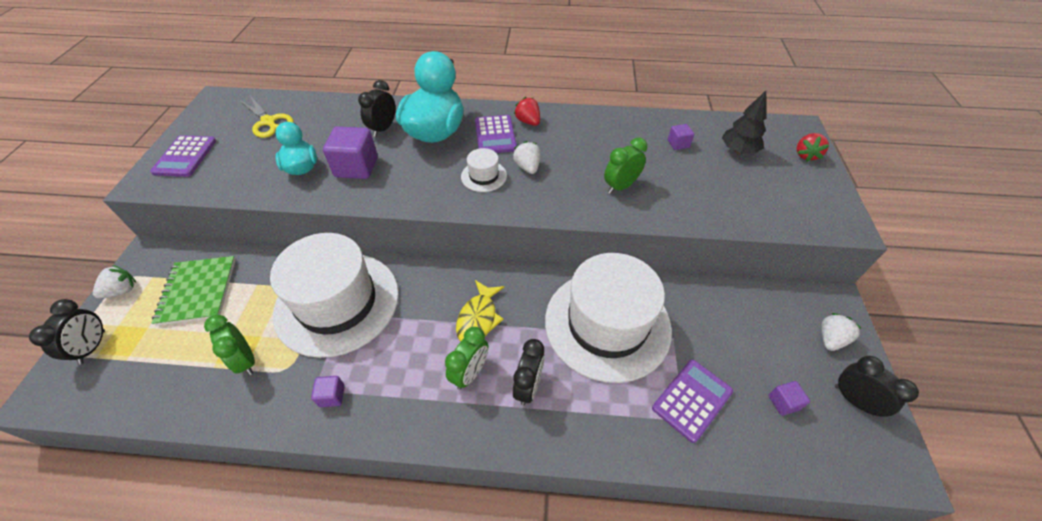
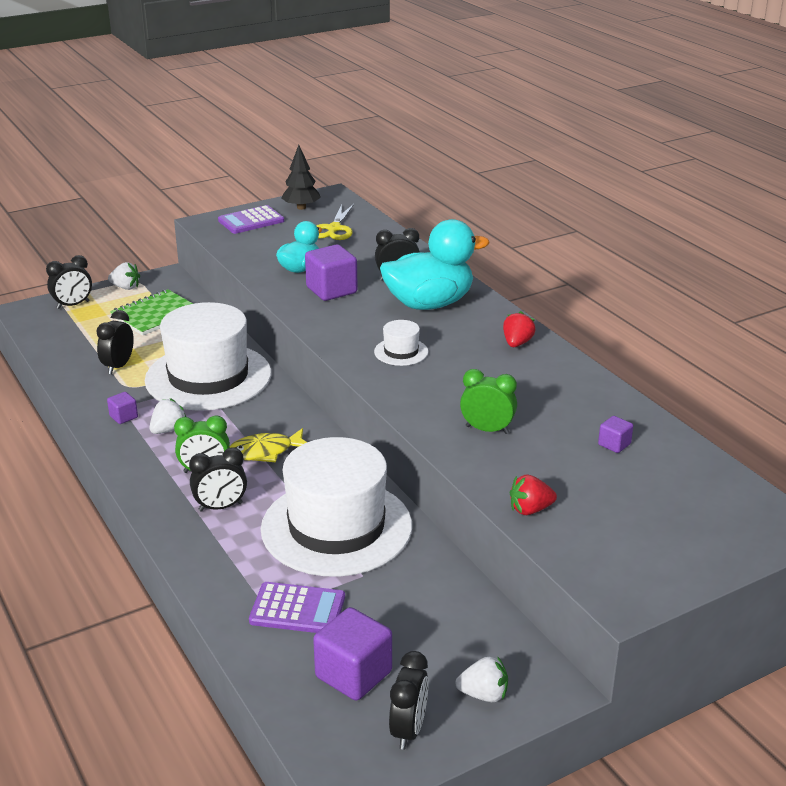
camera: 55 degrees right, 20 degrees down
green clock [204,315,255,375] -> black clock [96,310,134,374]
purple calculator [475,115,517,153] -> none
white strawberry [513,141,540,174] -> white strawberry moved to [149,398,186,434]
black tree [722,91,767,154] -> black tree moved to [281,145,321,210]
purple cube [768,381,810,416] -> purple cube [313,607,392,701], size x1.98
red strawberry [797,133,830,162] -> red strawberry moved to [510,474,557,515]

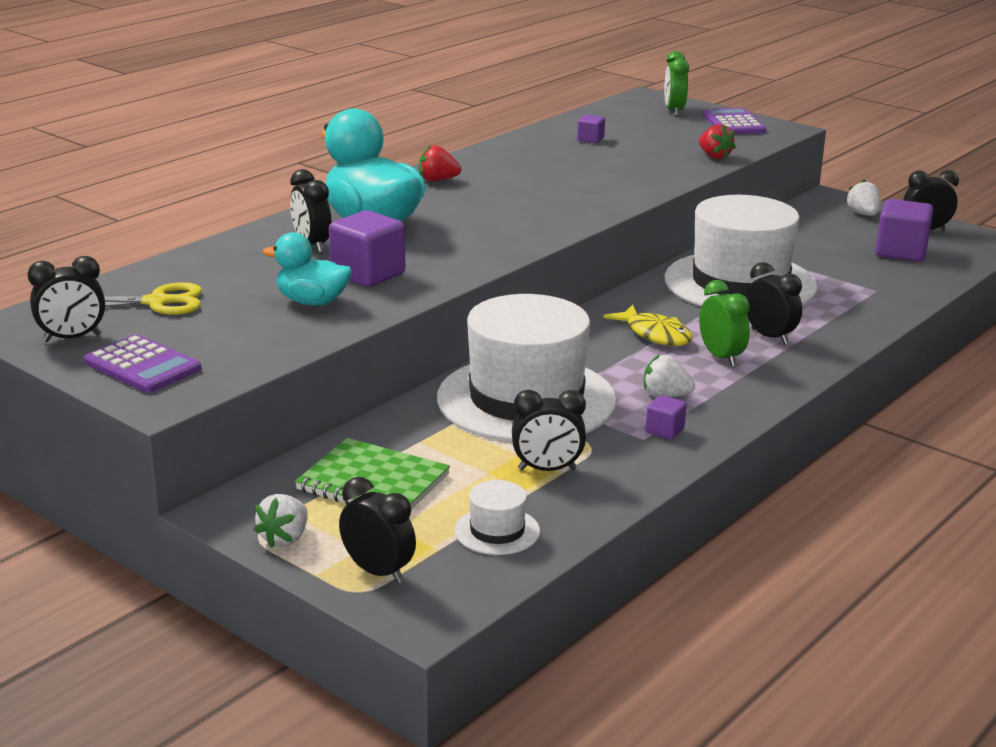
camera: 110 degrees left, 5 degrees down
white strawberry [108,262,140,290] -> white strawberry turned 150 degrees counterclockwise [253,494,308,548]
purple calculator [249,582,345,633] -> purple calculator moved to [702,108,766,134]
black tree [281,145,321,210] -> black clock [28,256,105,342]
white hat [374,320,428,366] -> white hat moved to [455,480,540,555]
green clock [460,369,517,434] -> green clock moved to [664,51,689,116]

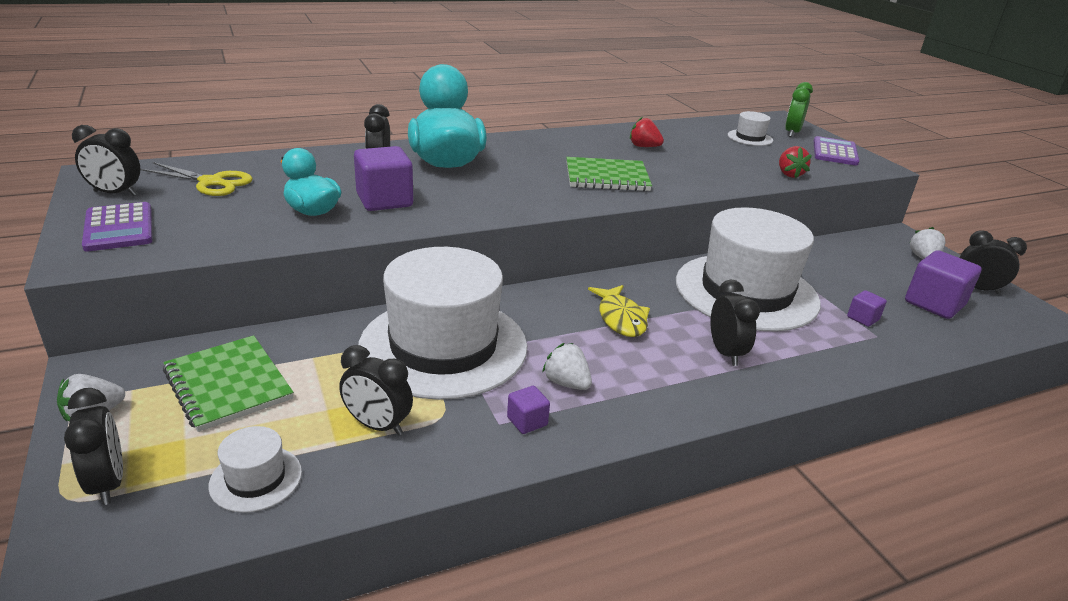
camera: 25 degrees right, 5 degrees up
red strawberry [419,145,461,181] -> red strawberry moved to [630,117,664,147]
purple cube [577,115,605,143] -> purple cube moved to [847,290,887,327]
green clock [699,280,750,367] -> none
none -> green notebook [566,157,652,191]
none -> white hat [728,111,773,146]

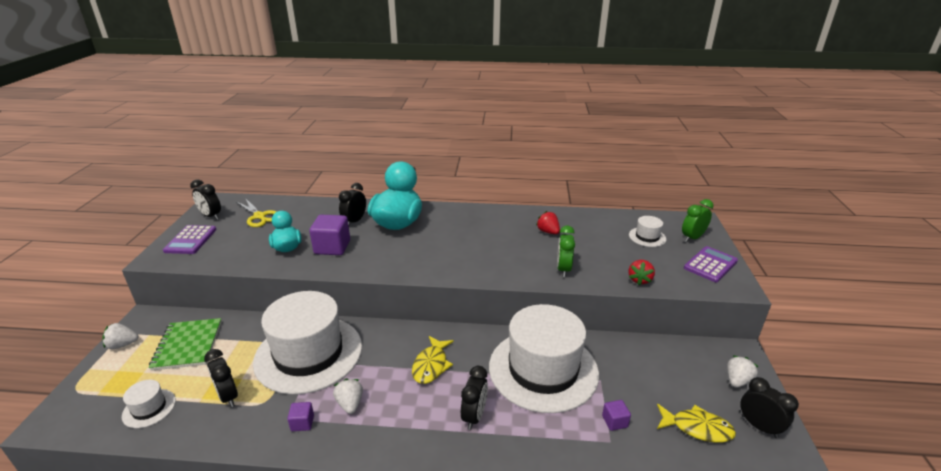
camera: 30 degrees right, 0 degrees up
black clock [64,388,123,505] -> none
green notebook [566,157,652,191] -> none
purple cube [905,250,982,319] -> yellow fish [657,404,736,443]
none -> green clock [557,225,575,277]

